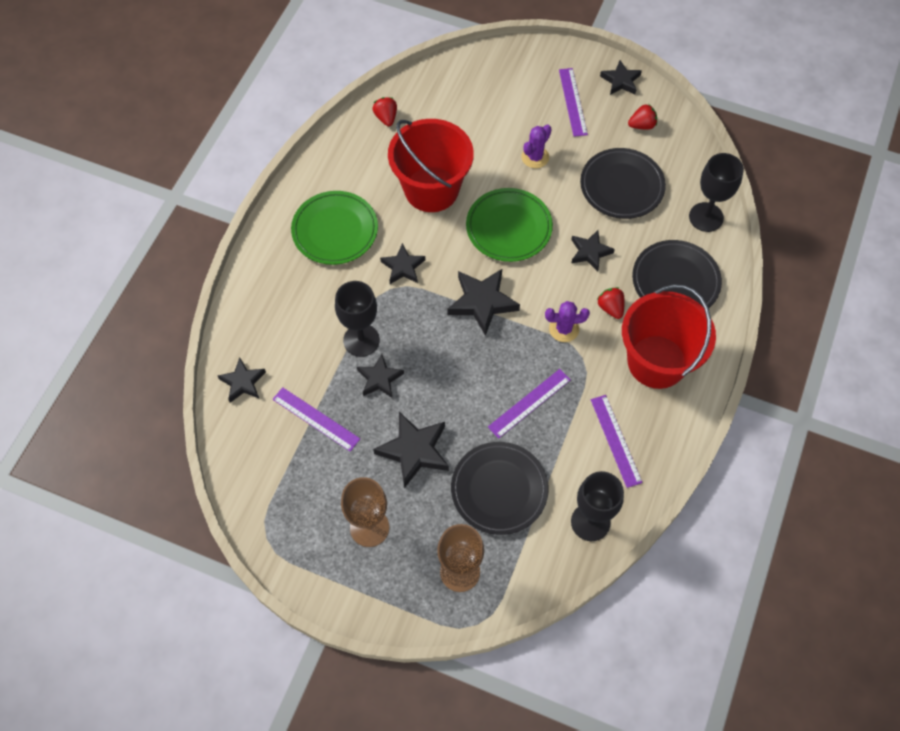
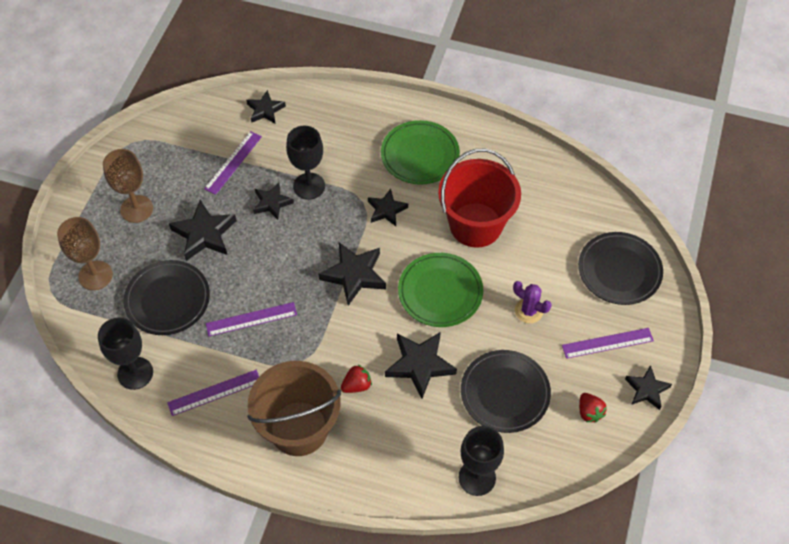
camera: 85 degrees right, 5 degrees down
red strawberry [373,97,397,126] -> none
purple ruler [488,369,571,438] -> purple ruler turned 60 degrees counterclockwise [206,302,297,336]
purple cactus [545,301,590,342] -> none
black star [571,230,615,272] -> black star [385,332,457,399], size x1.58
red bucket [622,284,716,389] -> brown bucket [247,361,341,456]
black plate [632,240,722,308] -> black plate moved to [578,232,663,305]

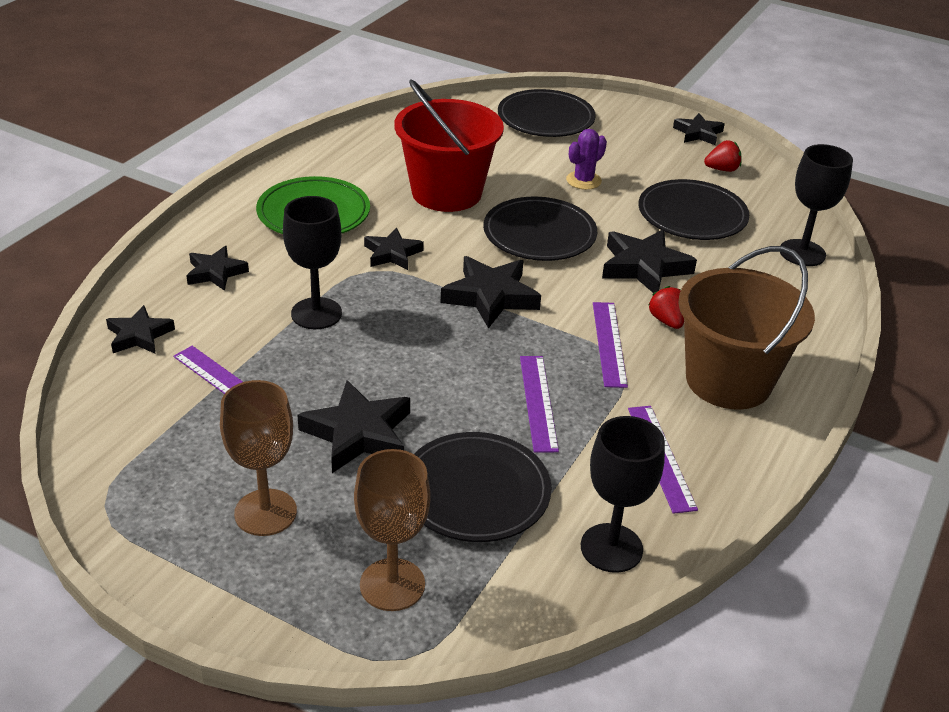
camera: 80 degrees left, 20 degrees down
black star [253,183,294,220] -> black star moved to [186,246,249,291]
green plate [398,253,483,327] -> black plate [483,197,597,261]
purple ruler [562,328,654,359] -> purple ruler moved to [593,302,628,388]

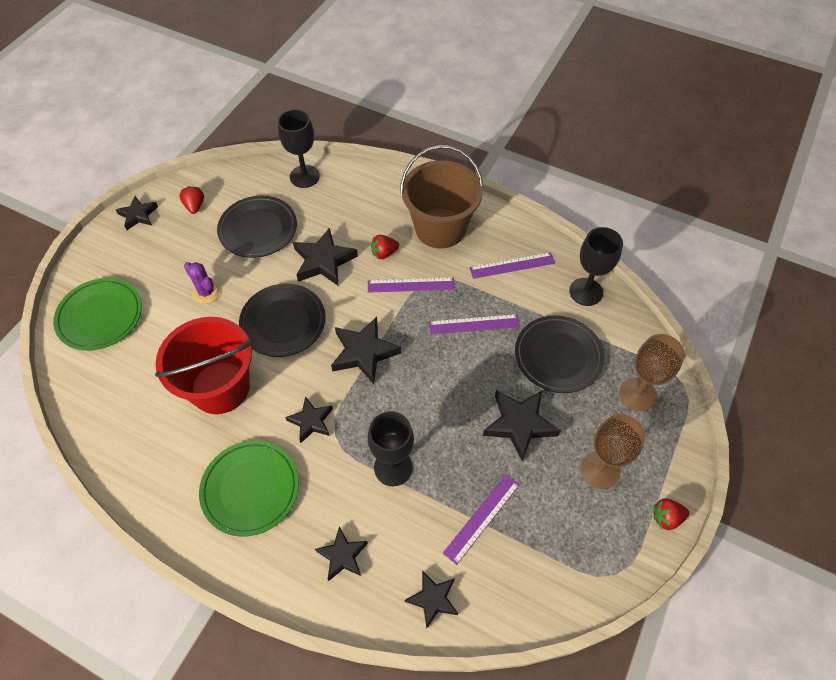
camera: 90 degrees left, 20 degrees up
black plate [498,89,596,137] -> green plate [53,278,142,351]
none -> red strawberry [653,498,689,530]

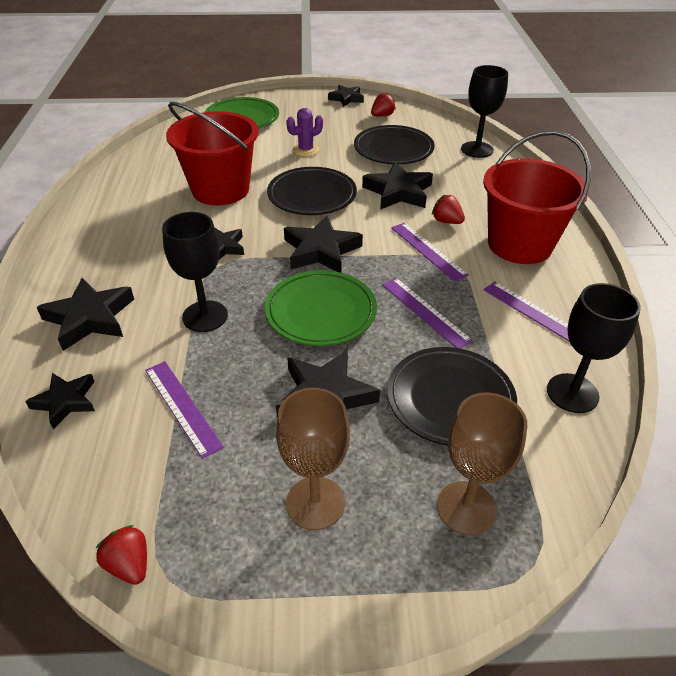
camera: 60 degrees right, 15 degrees down
purple cactus [184,262,220,304] -> purple cactus turned 45 degrees clockwise [286,108,323,157]
green plate [199,440,299,537] -> green plate moved to [265,270,377,346]
black star [315,526,368,581] -> black star [37,278,134,351], size x1.58
brown bucket [400,145,484,248] -> red bucket [483,131,591,264]
purple ruler [443,474,520,565] -> purple ruler turned 45 degrees clockwise [145,361,224,459]
red strawberry [653,498,689,530] -> red strawberry moved to [95,525,147,585]

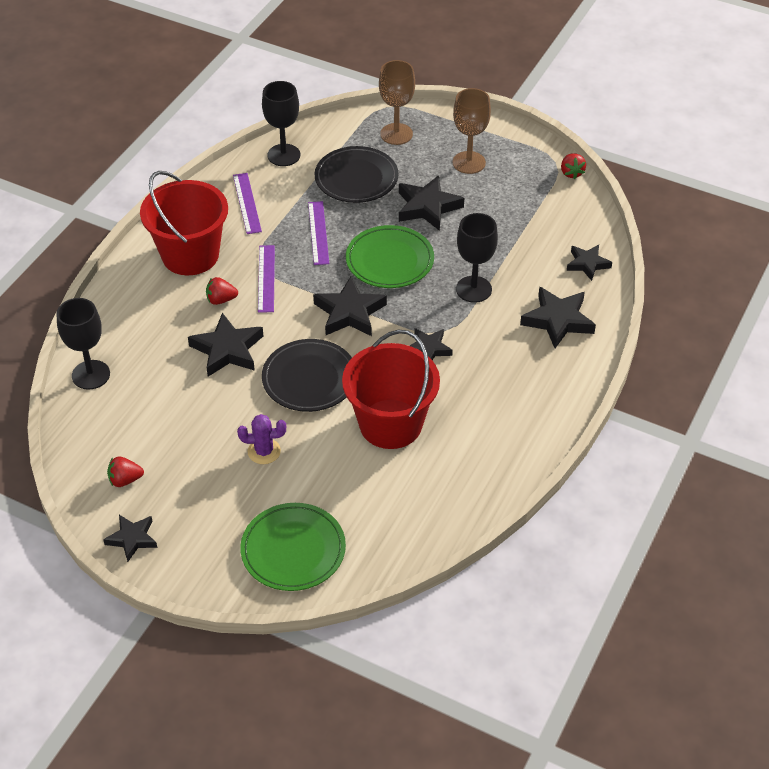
camera: 150 degrees left, 5 degrees up
purple ruler [145,361,224,459] -> none
black plate [354,125,435,165] -> none
red strawberry [432,195,465,224] -> red strawberry turned 105 degrees clockwise [206,277,238,305]

